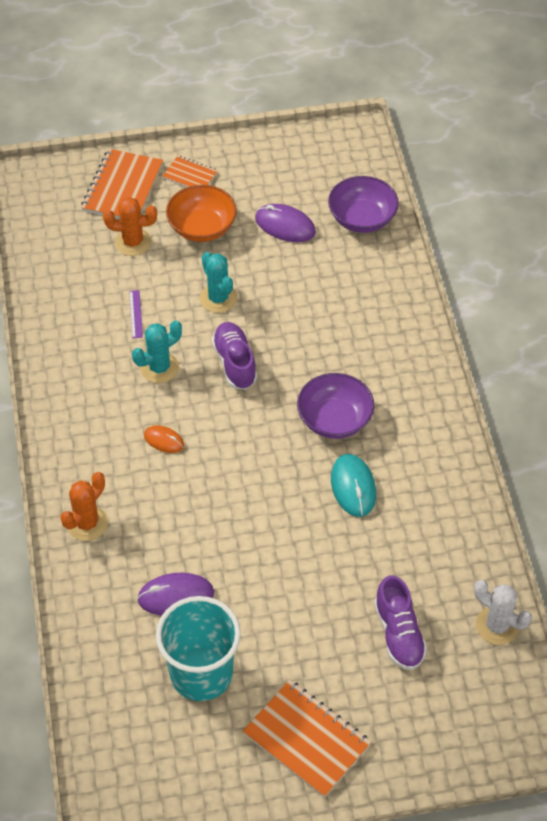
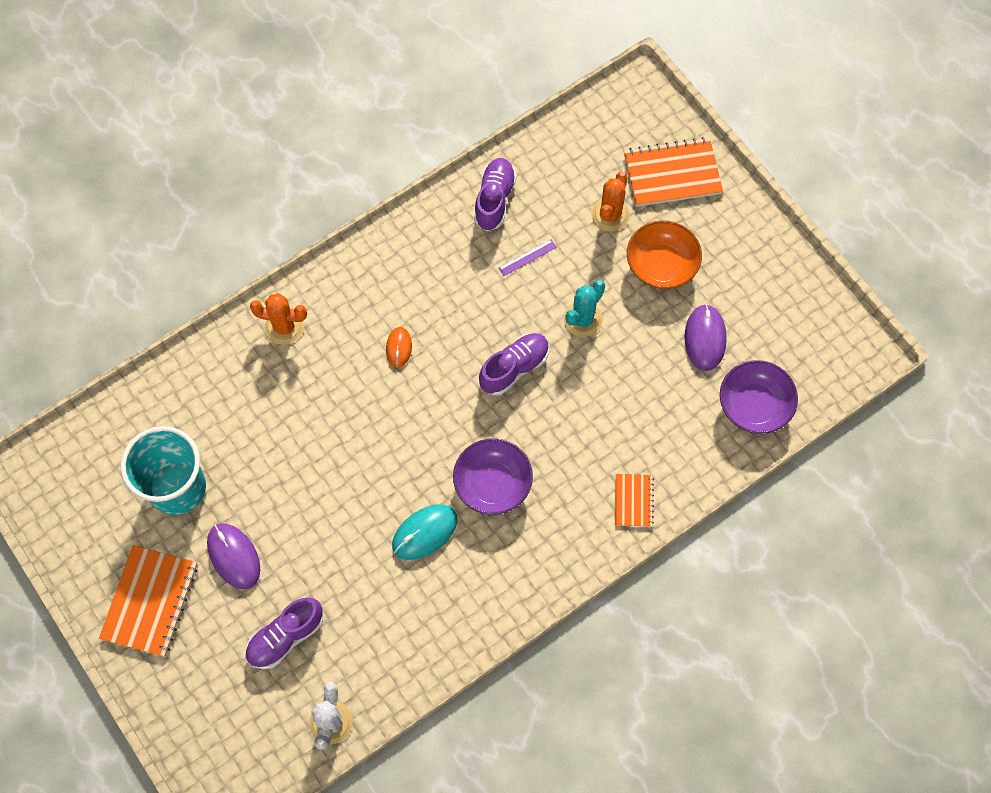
camera: 65 degrees right, 15 degrees up
orange cactus [103,197,157,256] -> orange cactus turned 45 degrees clockwise [592,172,630,231]
turquoise cactus [132,320,182,383] -> none
purple mouse [137,573,214,615] -> purple mouse moved to [207,523,260,589]
orange notebook [162,156,218,187] -> orange notebook moved to [615,474,654,527]
none -> purple shoe [474,158,517,231]

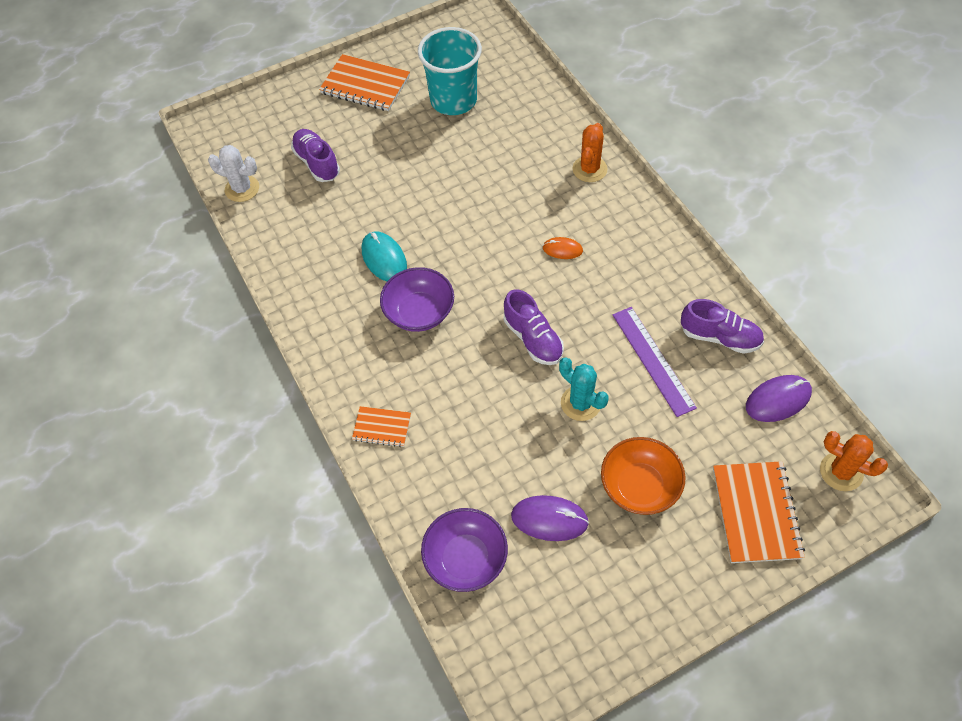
camera: 100 degrees right, 10 degrees down
purple mouse [207,523,260,589] -> purple mouse moved to [746,375,812,422]
purple ruler [499,239,557,276] -> purple ruler [613,307,697,417], size x2.06
orange cactus [592,172,630,231] -> orange cactus moved to [820,431,888,491]

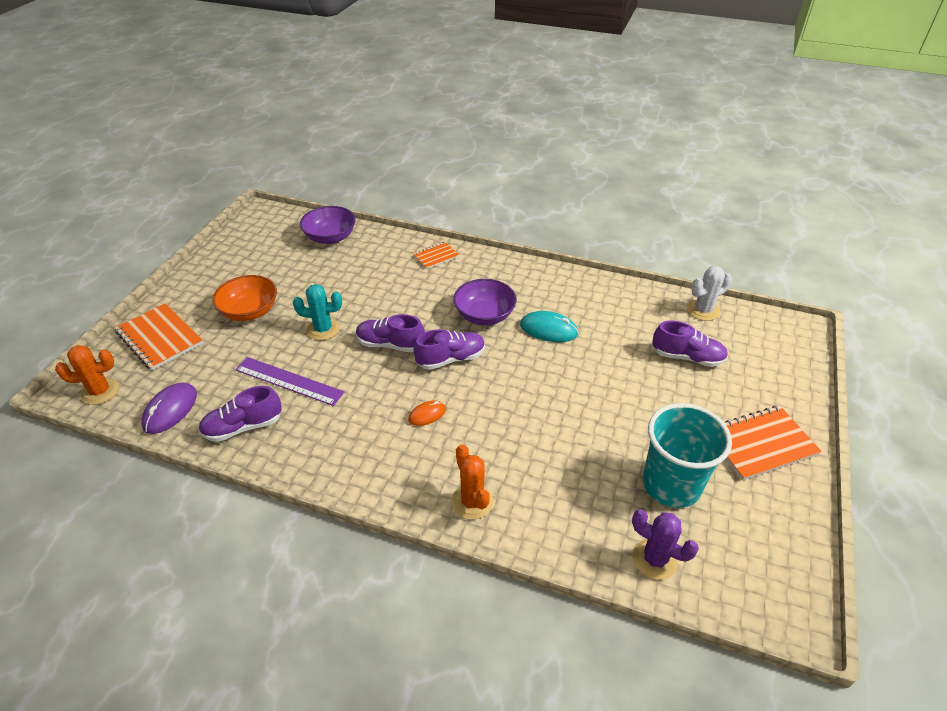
camera: 135 degrees right, 15 degrees down
purple mouse [511,495,589,541] -> none
none -> purple shoe [414,329,485,370]
none -> purple cactus [632,509,699,580]

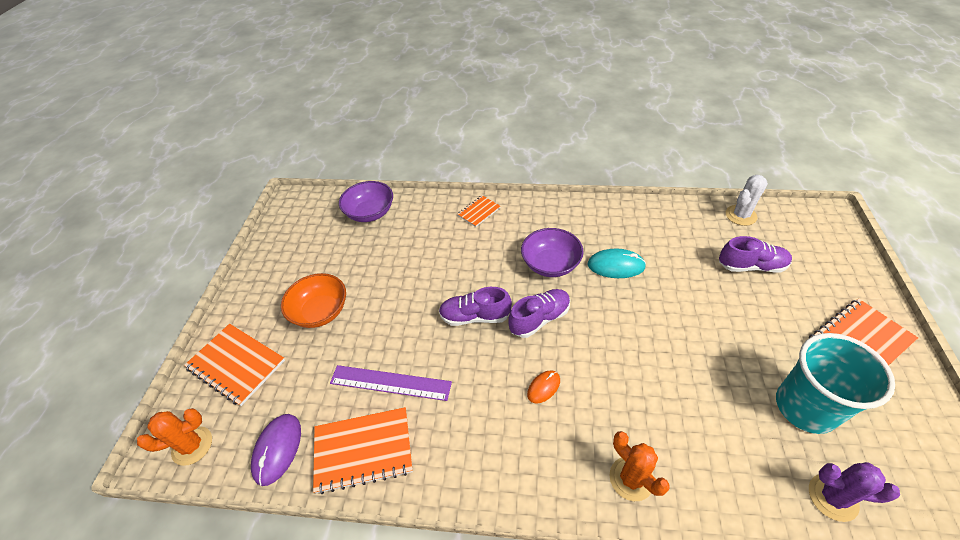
camera: 10 degrees left, 5 degrees up
purple shoe [198,386,282,442] -> orange notebook [313,407,413,494]
turquoise cactus [293,284,342,340] -> none

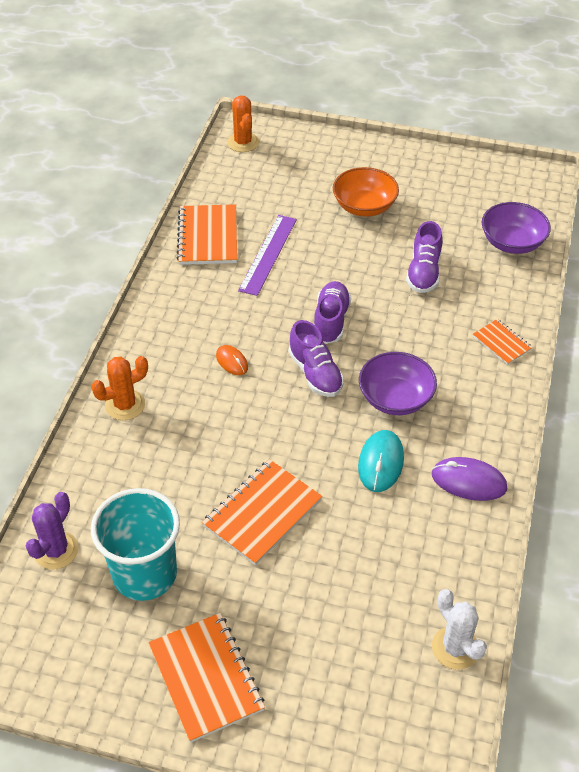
camera: 95 degrees right, 0 degrees up
orange notebook [184,324,285,406] -> orange notebook moved to [202,459,323,565]
purple mouse [251,414,301,486] -> purple mouse moved to [432,457,507,501]
purple shoe [719,236,792,273] -> purple shoe moved to [406,221,442,293]

